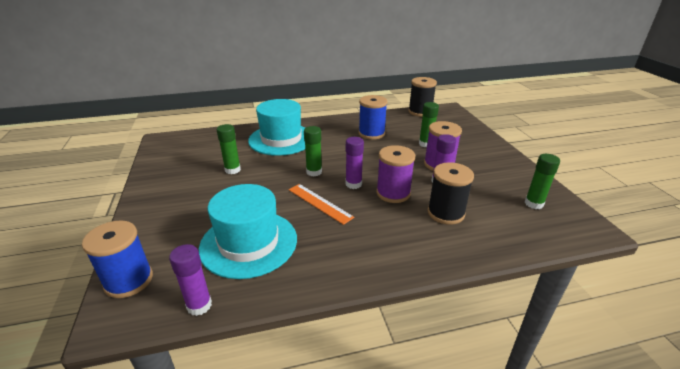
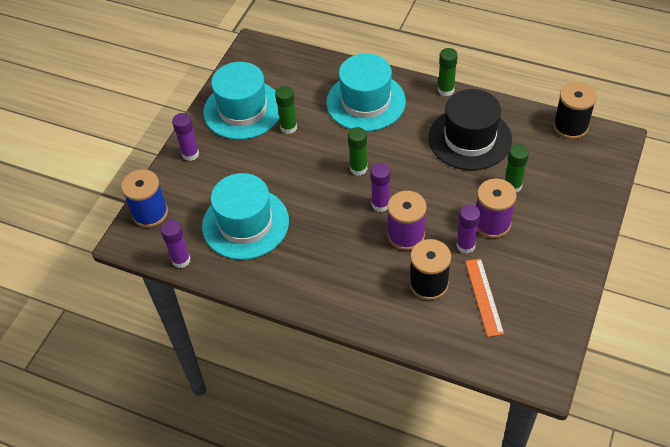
camera: 40 degrees right, 20 degrees up
orange ruler [289,184,354,225] -> orange ruler moved to [465,258,504,337]
blue spool [358,95,388,140] -> black hat [429,89,512,170]
green glue stick [525,154,560,209] -> green glue stick moved to [438,48,458,96]
none -> purple glue stick [172,113,199,161]
none -> turquoise hat [203,62,279,140]

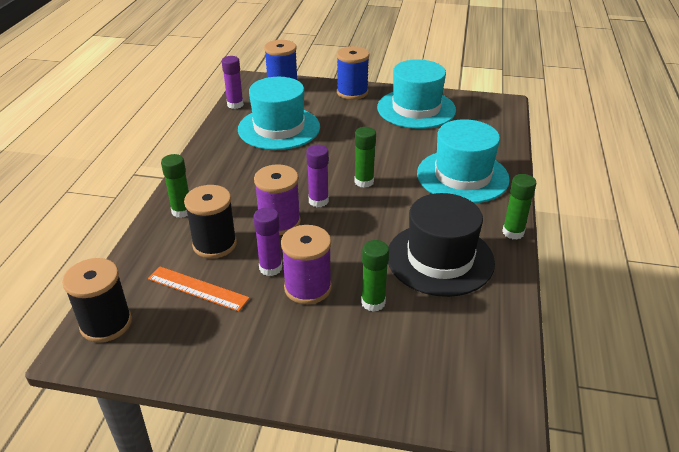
camera: 75 degrees right, 15 degrees down
purple glue stick [172,113,199,161] -> blue spool [336,46,369,100]
green glue stick [275,86,297,134] -> green glue stick moved to [161,154,189,218]
orange ruler [465,258,504,337] -> orange ruler turned 45 degrees clockwise [148,267,249,311]
black spool [553,82,597,139] -> black spool moved to [62,258,132,343]

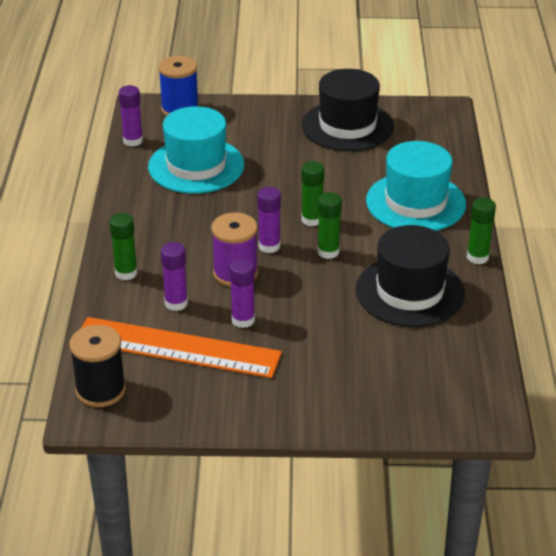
camera: 10 degrees left, 0 degrees up
orange ruler [148,267,249,311] -> orange ruler [81,317,282,378], size x1.89
black spool [184,185,237,259] -> purple glue stick [161,242,188,311]
purple spool [281,225,332,304] -> none
blue spool [336,46,369,100] -> none
green glue stick [361,240,389,312] -> green glue stick moved to [318,192,342,259]
turquoise hat [377,59,456,129] -> black hat [302,69,394,151]

